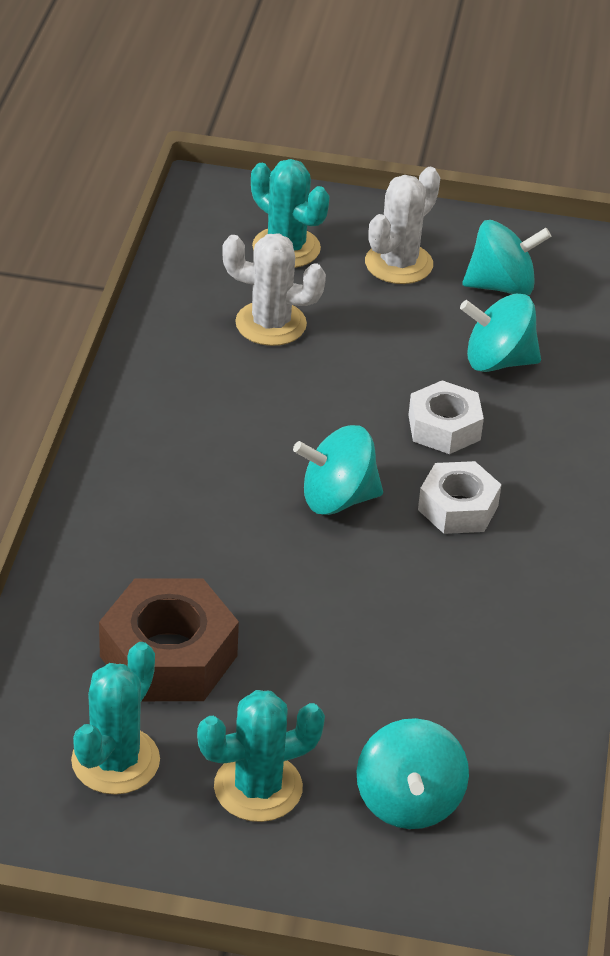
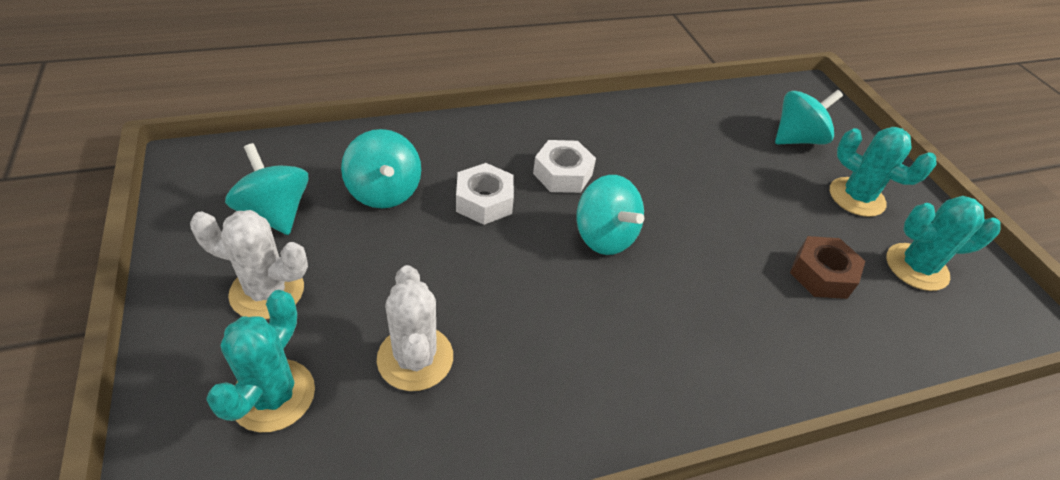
camera: 120 degrees left, 5 degrees up
brown nut [99,578,239,701] -> brown nut [790,236,865,299], size x0.64

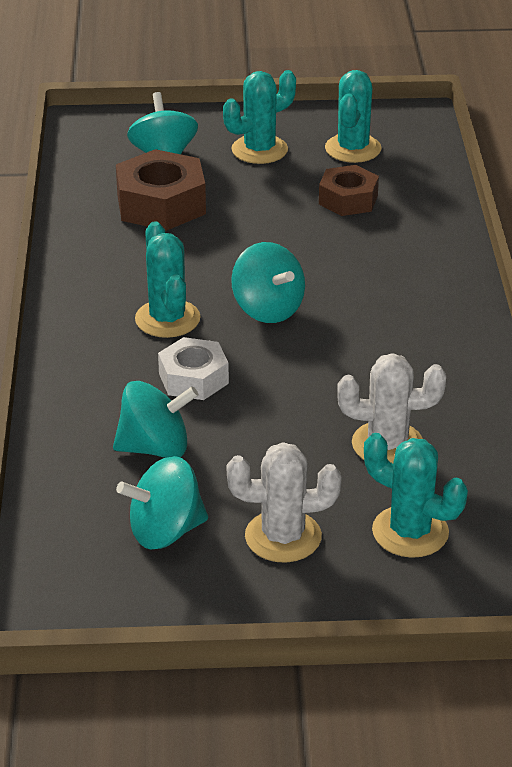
camera: 70 degrees left, 10 degrees down
white cactus [190,210,308,319] -> white cactus turned 60 degrees clockwise [226,442,342,563]
white nut [533,140,596,193] -> turquoise cactus [135,221,201,338]
turquoise spinning top [576,175,644,255] -> turquoise spinning top turned 75 degrees clockwise [231,242,305,323]
none -> brown nut [116,149,206,231]

